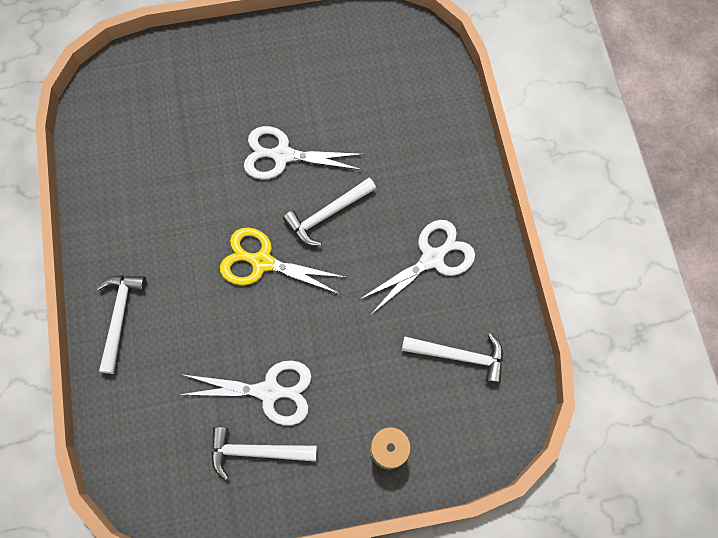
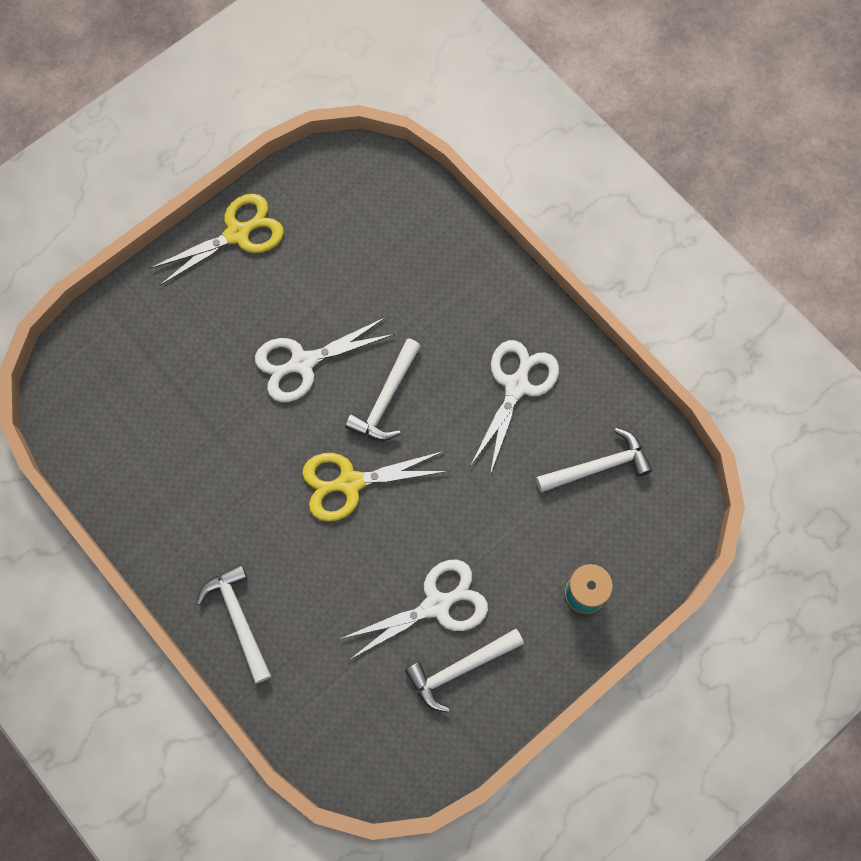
camera: 30 degrees left, 0 degrees up
none -> yellow scissors [150,194,284,286]

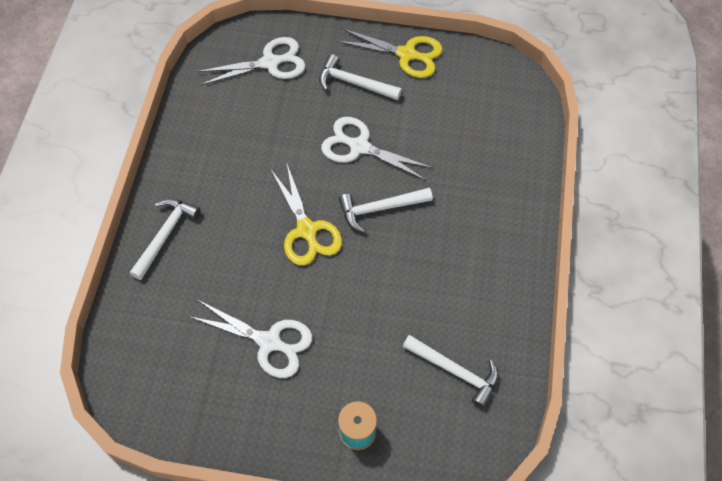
camera: 50 degrees right, 10 degrees down
yellow scissors [302,451,448,522] -> yellow scissors turned 150 degrees counterclockwise [271,164,342,266]
white hammer [405,629,524,712] -> white hammer moved to [319,54,402,100]
white scissors [470,340,559,474] -> white scissors moved to [197,37,306,85]

